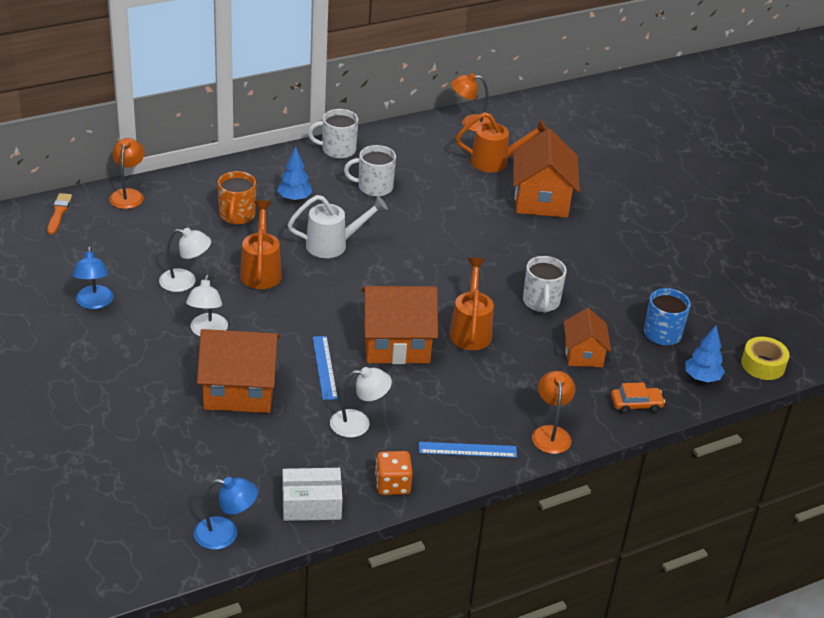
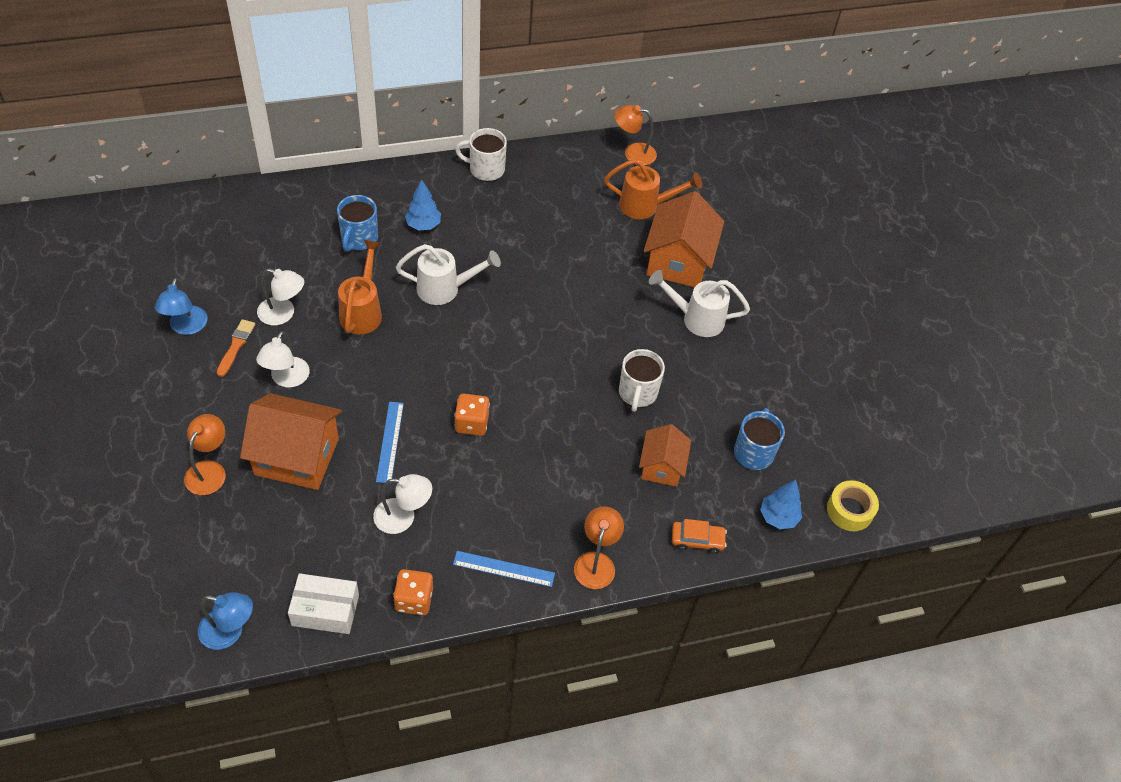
camera: 10 degrees right, 15 degrees up
orange brush [47,193,72,235] -> orange brush moved to [217,319,255,377]
orange lamp [109,138,145,209] -> orange lamp moved to [184,414,226,495]
orange mug [218,171,256,225] -> blue mug [337,195,378,252]
white mug [344,145,396,197] -> none
orange house [361,286,438,364] -> orange dice [454,393,490,436]
orange watering can [449,258,494,350] -> none
none -> white watering can [649,270,750,337]

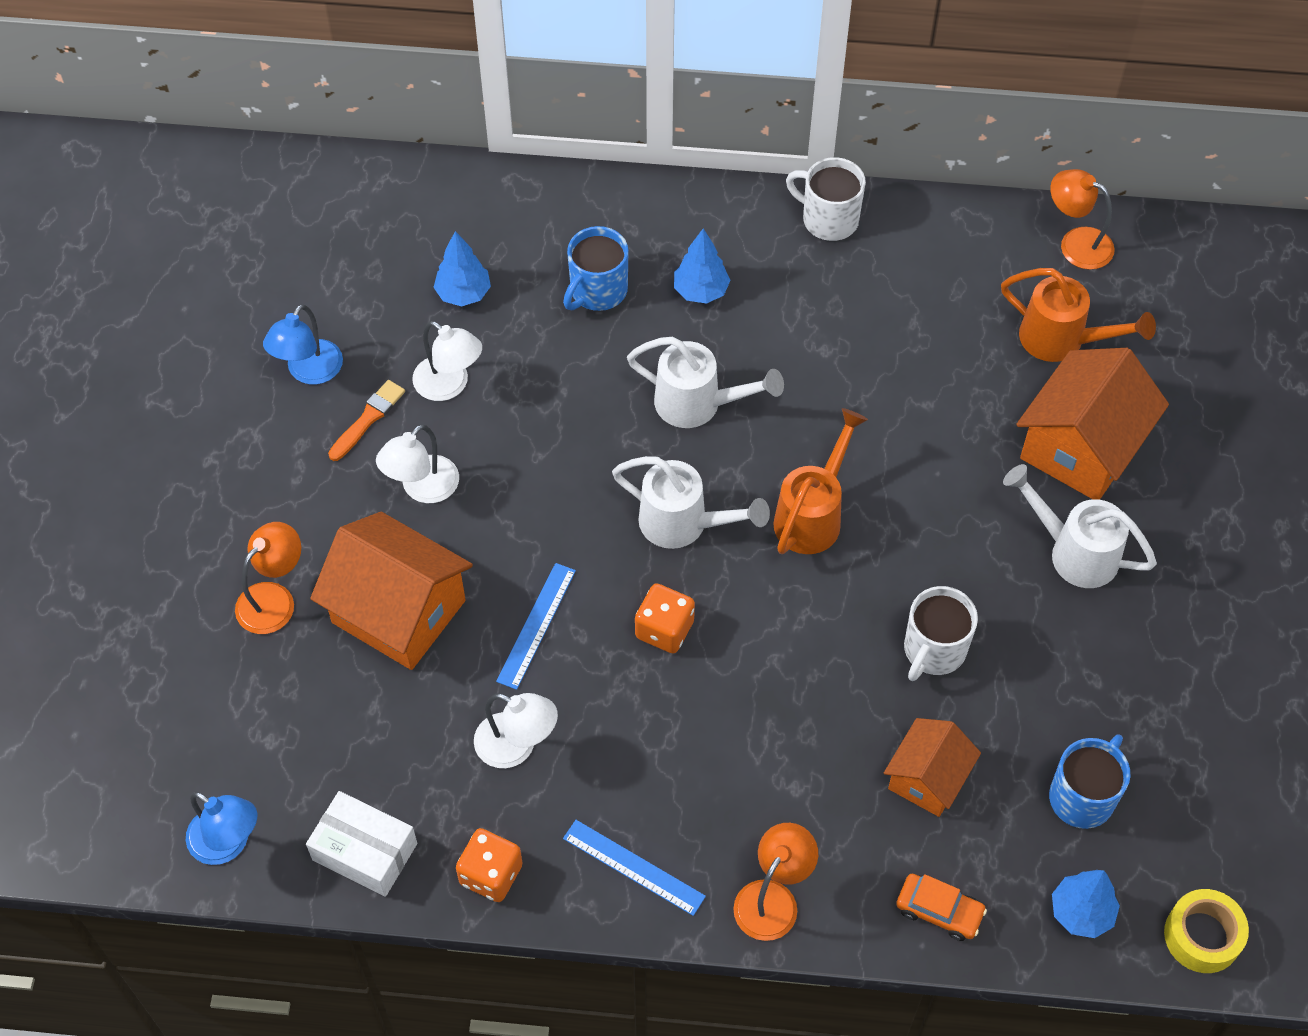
camera: 25 degrees right, 5 degrees up
orange watering can [338,240,382,335] -> orange watering can moved to [773,408,868,554]
none -> blue tree [433,231,491,307]
none -> white watering can [612,456,770,549]

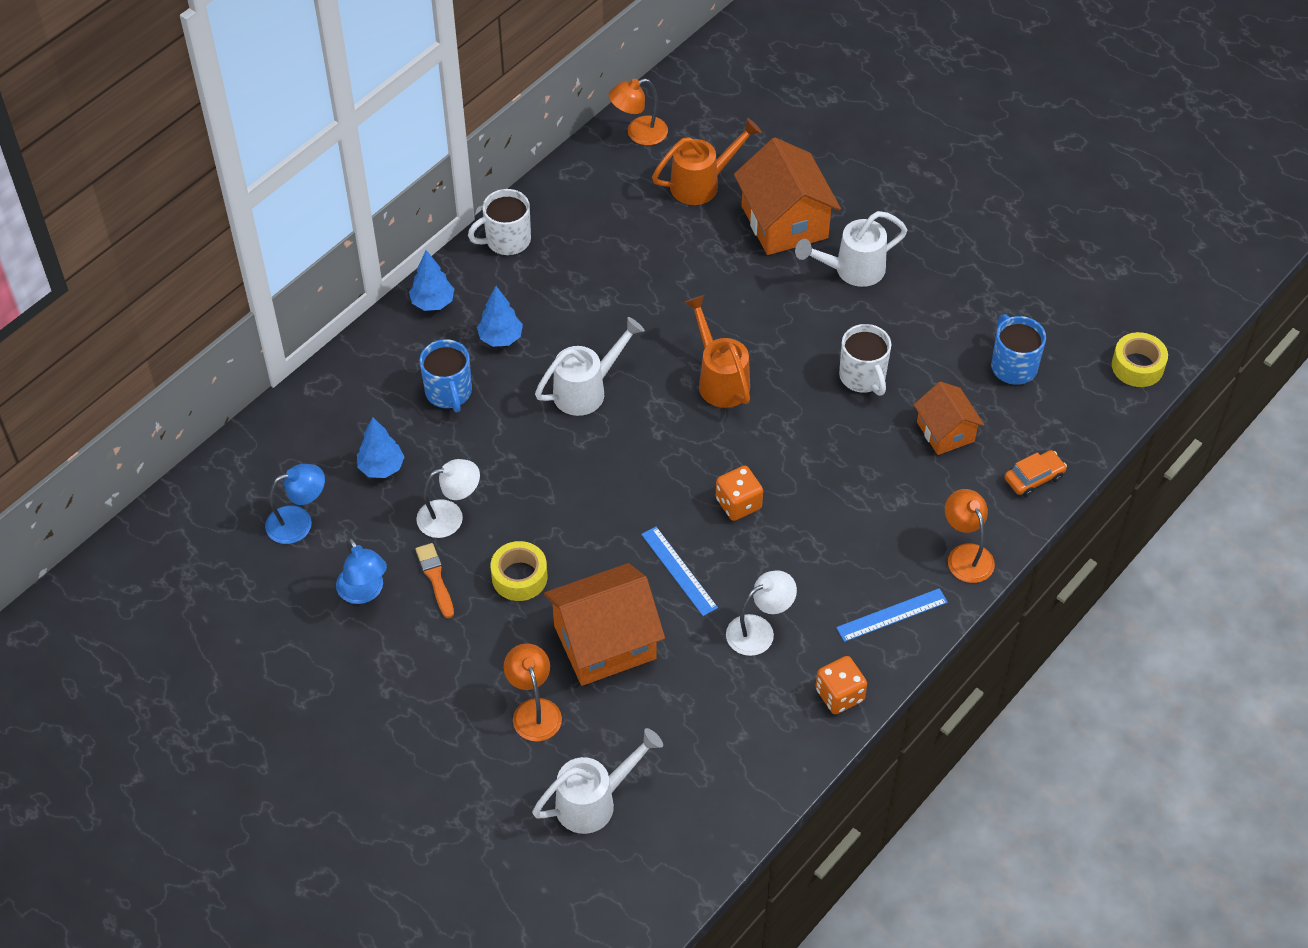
camera: 55 degrees left, 5 degrees down
blue lamp [186,792,257,865] -> blue lamp moved to [265,464,325,544]
white box [306,791,417,897] -> none
white lamp [376,424,459,503] -> yellow tape [491,541,548,601]
white watering can [612,456,770,549] -> white watering can moved to [532,728,663,834]
blue tree [1052,870,1120,938] -> blue tree moved to [409,250,454,311]

